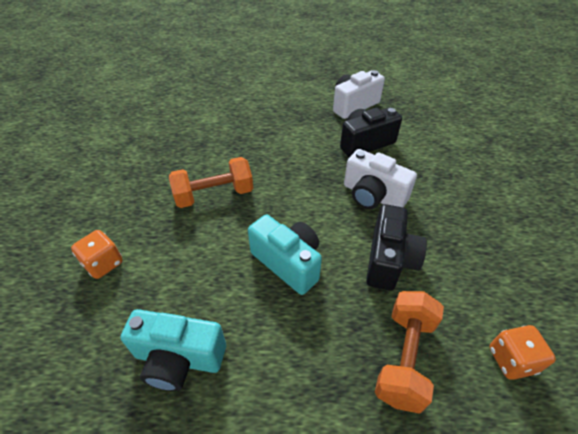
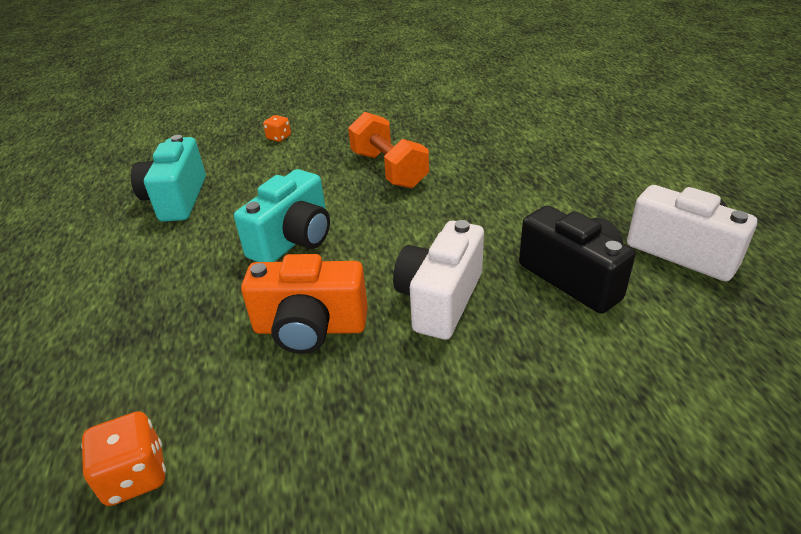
camera: 80 degrees right, 10 degrees down
orange dice [71,230,123,279] -> orange dice [263,115,291,142], size x0.64
black camera [366,204,427,291] -> orange camera [241,254,368,354]
orange dumbbell [375,291,444,414] -> none

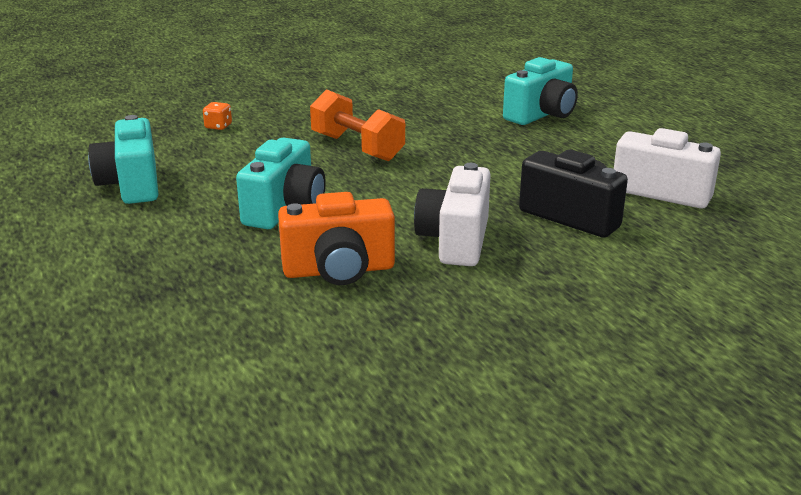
camera: 15 degrees left, 10 degrees down
orange dice [81,411,166,506] -> none
none -> turquoise camera [503,57,578,125]

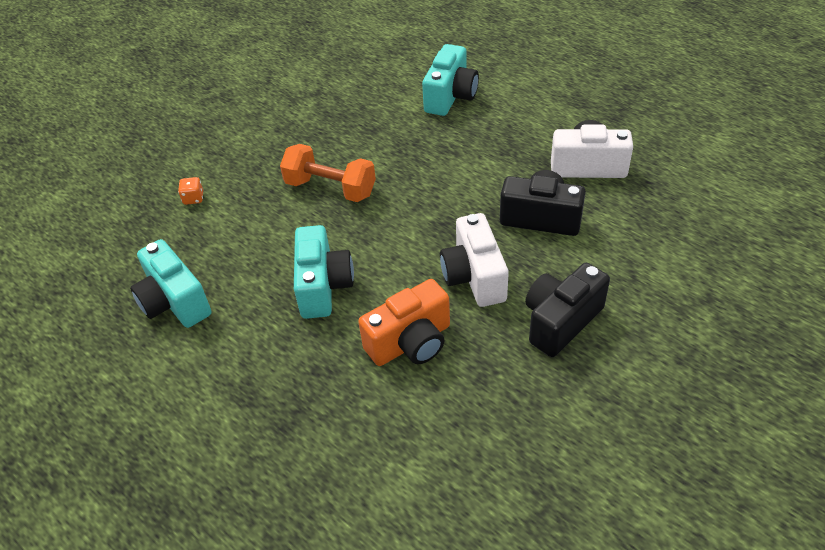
camera: 20 degrees left, 20 degrees up
none -> black camera [525,263,610,357]

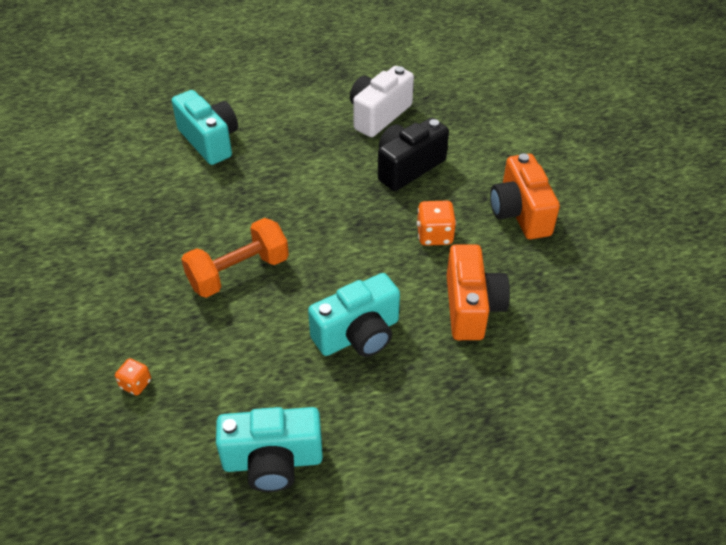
camera: 60 degrees left, 0 degrees up
turquoise camera [294,225,354,319] -> turquoise camera turned 120 degrees clockwise [308,273,400,357]
white camera [440,213,509,307] -> orange dice [417,201,456,246]
black camera [525,263,610,357] -> orange camera [490,153,560,239]

